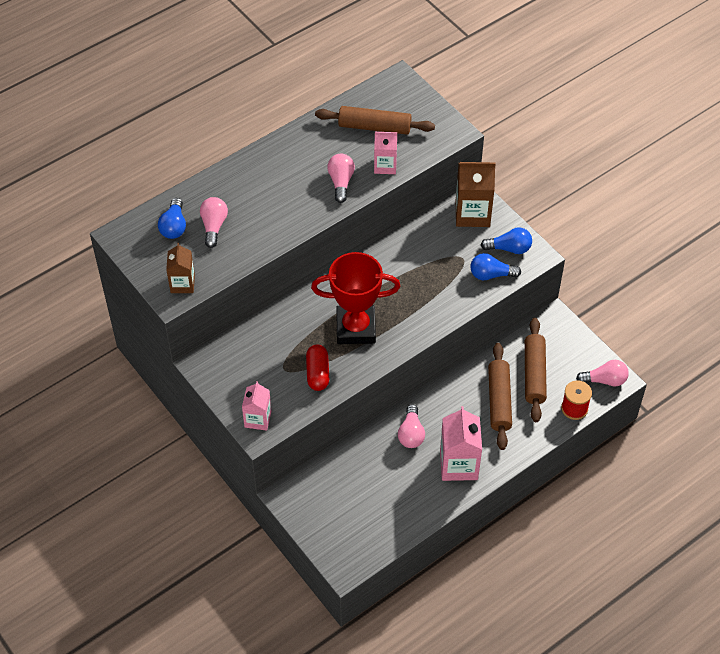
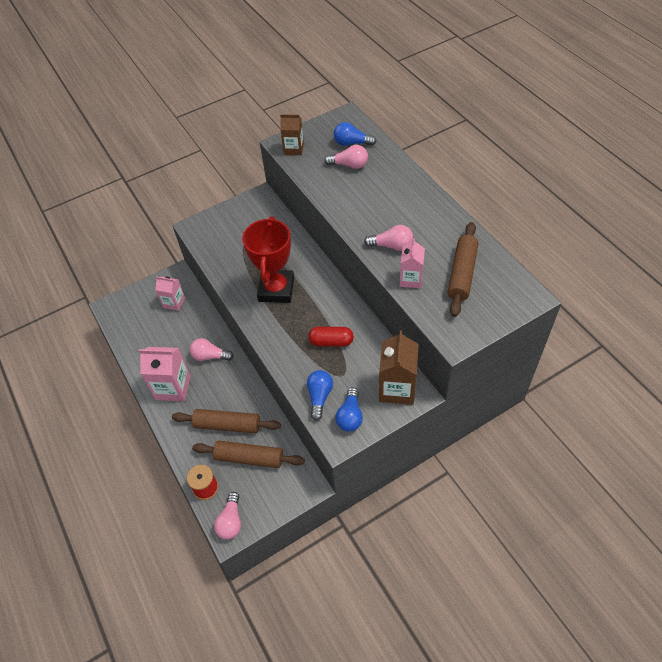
camera: 100 degrees right, 0 degrees up
pink carton [242,381,272,431] -> pink carton moved to [155,276,185,311]
red capsule [306,345,329,391] -> red capsule moved to [308,327,354,347]

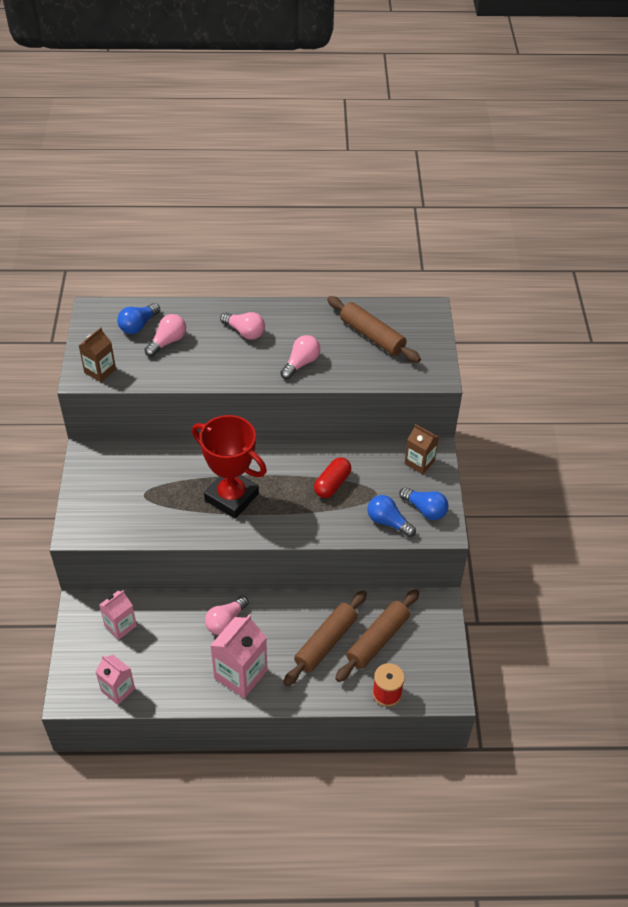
camera: 65 degrees left, 5 degrees down
pink light bulb [214,492,241,540] -> pink light bulb moved to [220,312,265,340]
brown carton [379,331,419,405] -> brown carton [405,424,439,474], size x0.62
pink carton [400,239,425,288] -> pink carton moved to [95,655,135,705]

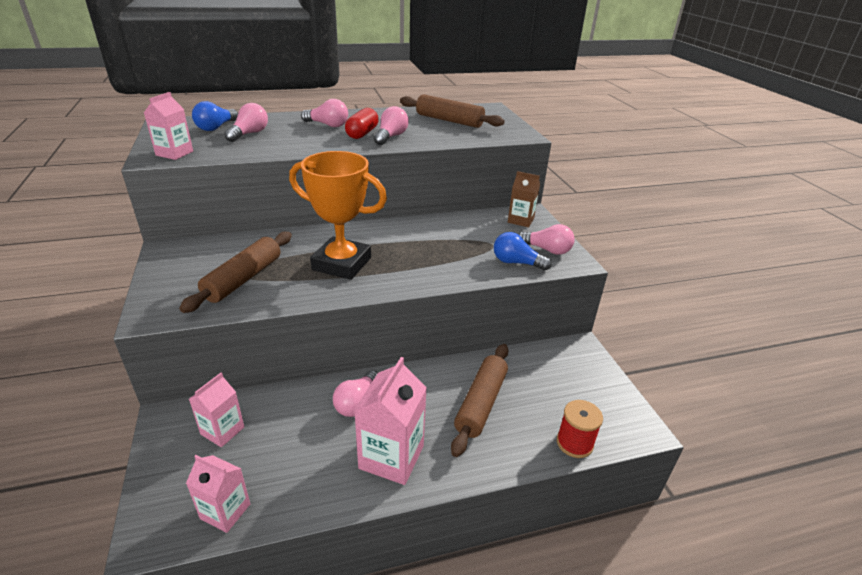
camera: 15 degrees left, 15 degrees down
brown carton [79,327,116,382] -> pink carton [144,92,193,160]
red trophy [192,415,267,519] -> orange trophy [289,151,387,280]
red capsule [314,457,351,498] -> red capsule moved to [345,108,379,139]
brown rolling pin [335,589,419,682] -> brown rolling pin moved to [179,232,292,313]
blue light bulb [399,487,449,520] -> pink light bulb [518,224,575,255]

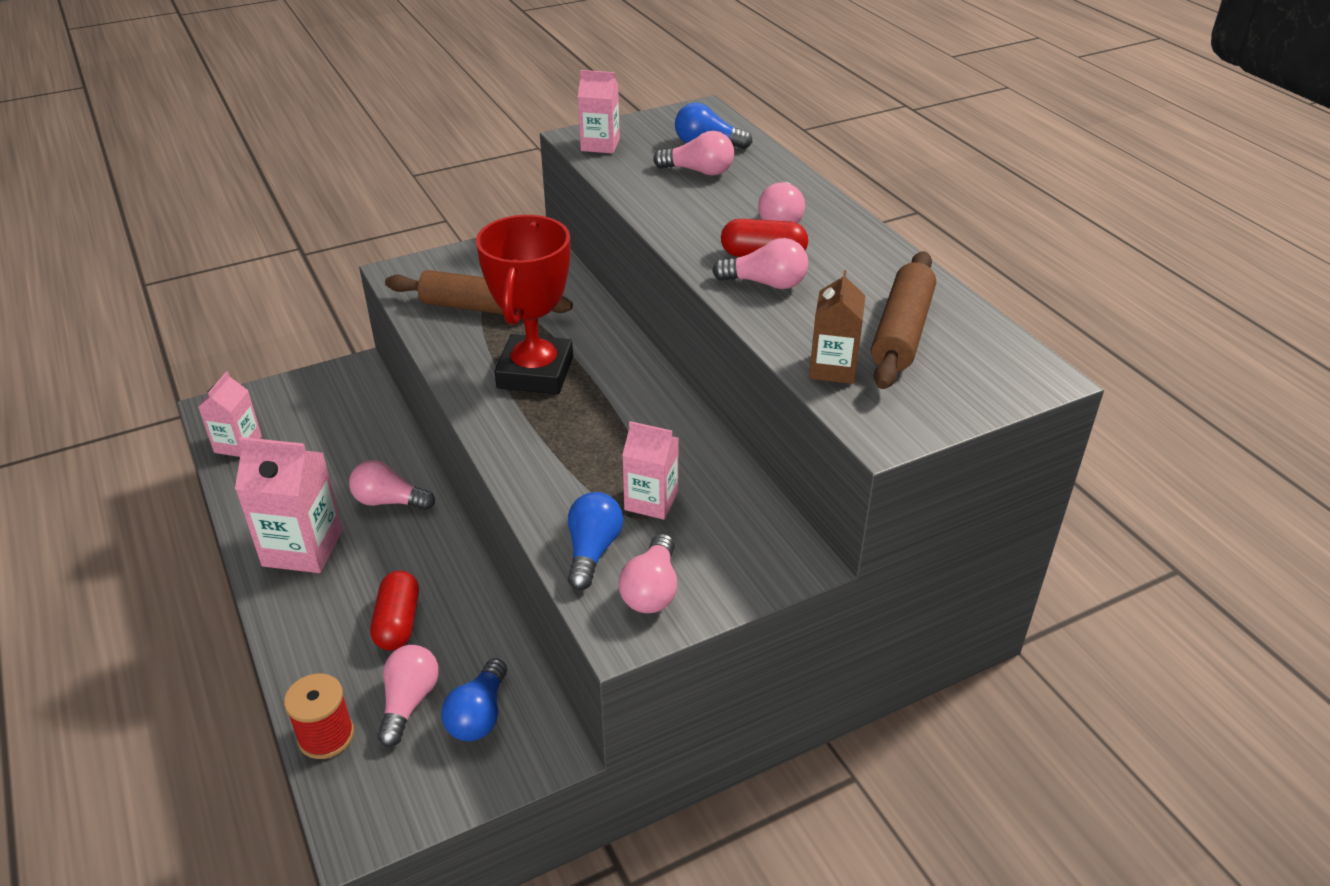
camera: 80 degrees right, 5 degrees up
pink carton [189,373,244,447] -> pink carton moved to [622,421,679,520]
orange trophy [289,151,387,280] -> red trophy [476,215,573,394]
brown rolling pin [451,344,509,457] -> red capsule [370,571,419,651]
brown carton [508,171,540,227] -> brown carton moved to [809,270,866,384]
none -> pink light bulb [377,645,439,747]
none -> blue light bulb [441,658,507,741]

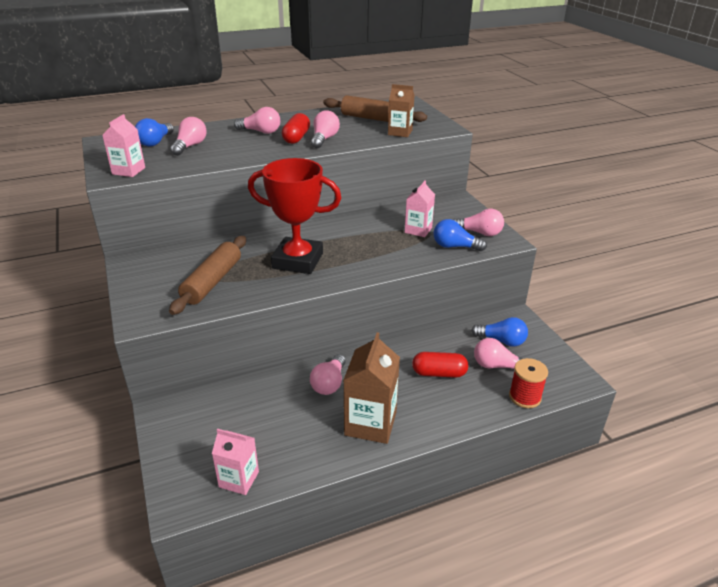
camera: 85 degrees left, 5 degrees down
pink carton [235,437,343,573] -> brown carton [344,332,400,444]

